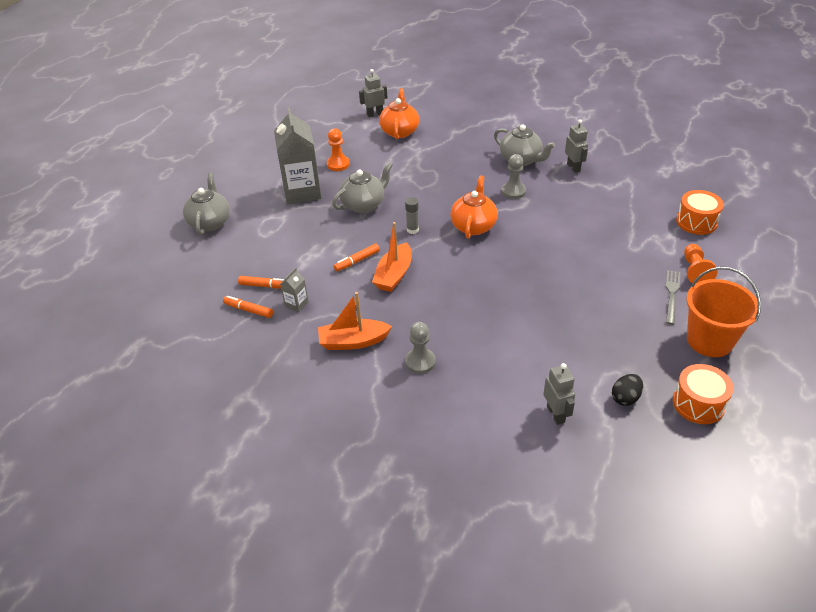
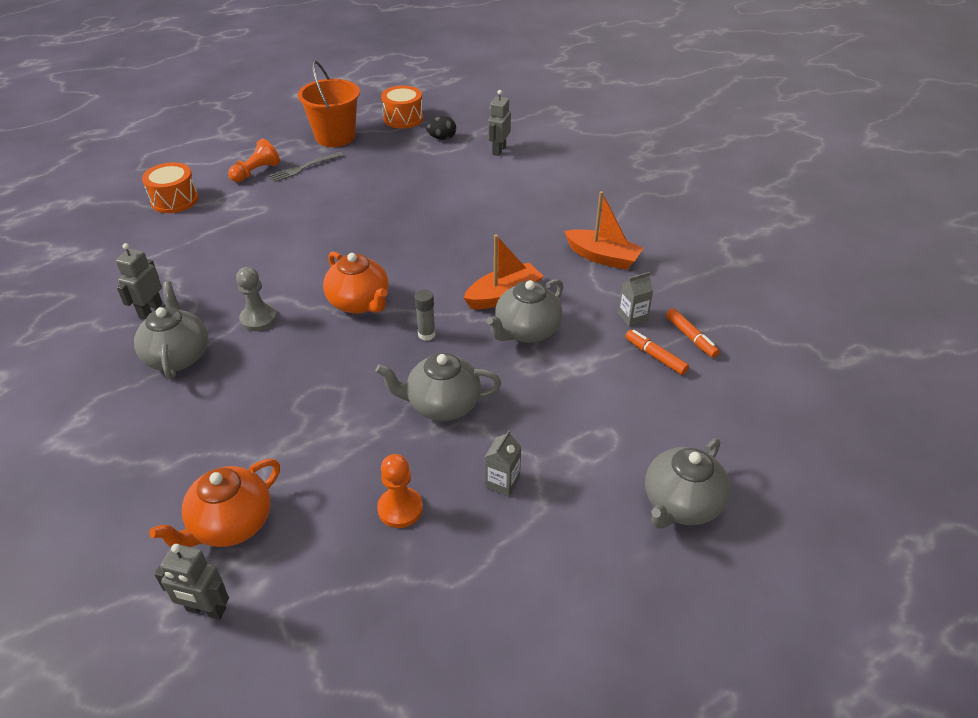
camera: 145 degrees left, 0 degrees up
grey carton [274,107,322,204] -> grey carton [485,430,522,496], size x0.42
orange marker [334,244,380,271] -> grey teapot [486,279,563,343]
grey pawn [405,322,436,374] -> none
orange teapot [450,176,498,239] -> orange teapot turned 90 degrees counterclockwise [323,251,389,314]

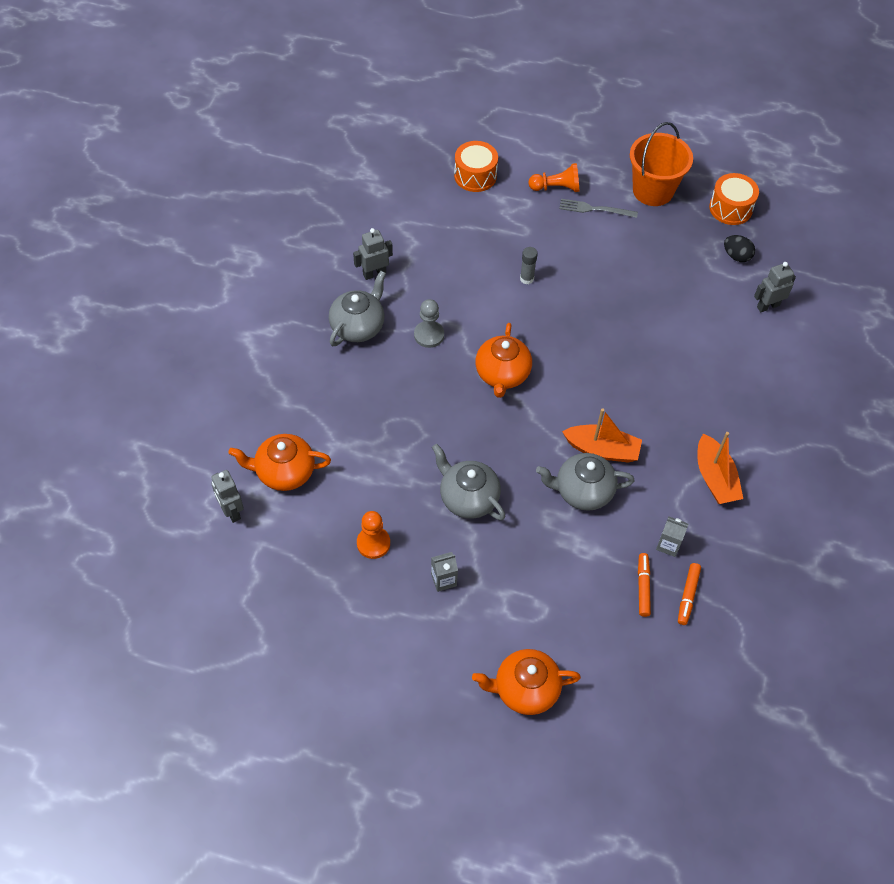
camera: 45 degrees right, 15 degrees up
grey glue stick [414,290,436,341] -> grey glue stick moved to [520,247,538,284]
grey teapot [645,438,731,529] -> orange teapot [472,649,581,715]

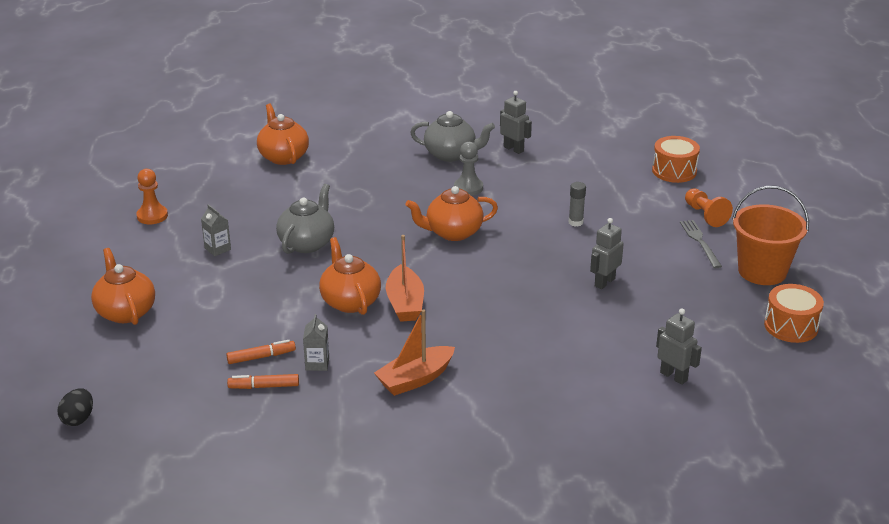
camera: 70 degrees right, 25 degrees down
grey robot [211,470,244,523] -> grey robot moved to [590,218,624,289]
orange pawn [357,511,390,559] -> orange pawn moved to [137,169,168,224]
grey teapot [536,453,635,511] -> orange teapot [319,237,381,315]
black egg [724,235,755,262] -> black egg moved to [58,388,93,426]

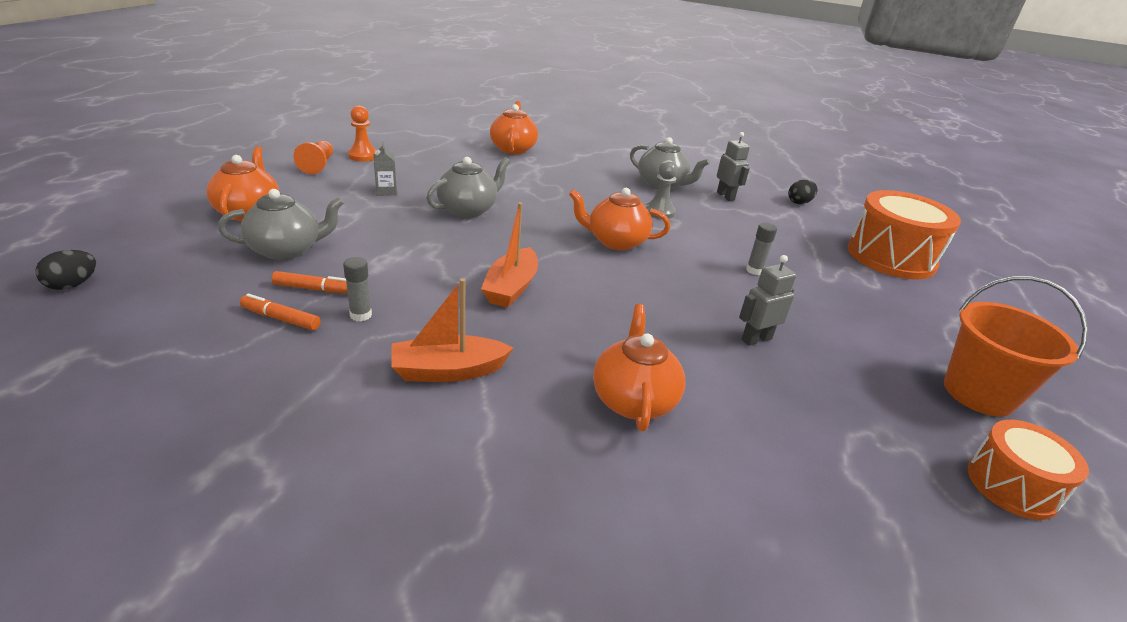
camera: 20 degrees right, 0 degrees up
grey carton [303,314,329,371] -> grey glue stick [343,257,372,321]
orange teapot [319,237,381,315] -> orange teapot moved to [593,304,685,432]
orange drum [652,136,700,183] -> orange drum [848,190,961,280], size x1.69
grey robot [656,309,702,385] -> none
grey fork [680,220,722,268] -> none
orange pawn [685,188,733,227] -> orange pawn moved to [293,141,333,174]
none -> grey teapot [218,189,344,260]
none -> black egg [788,180,818,204]

